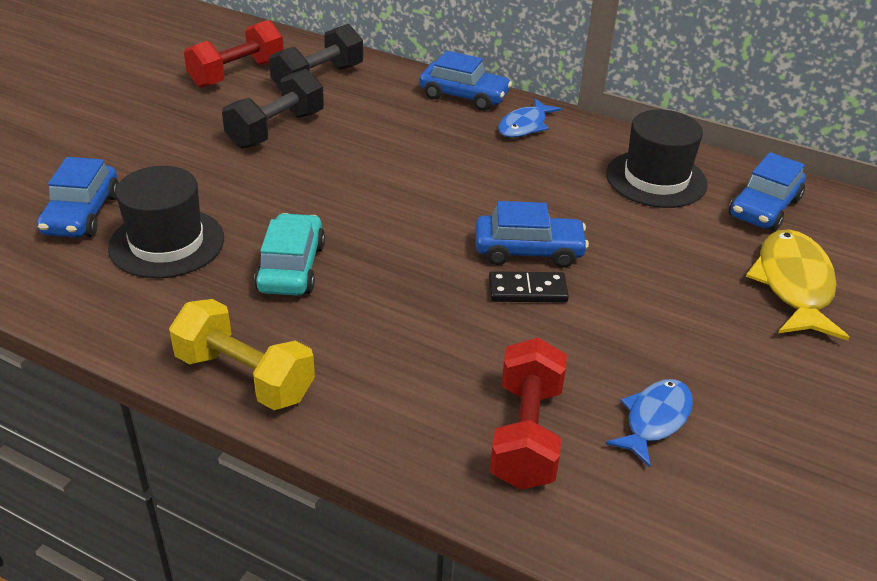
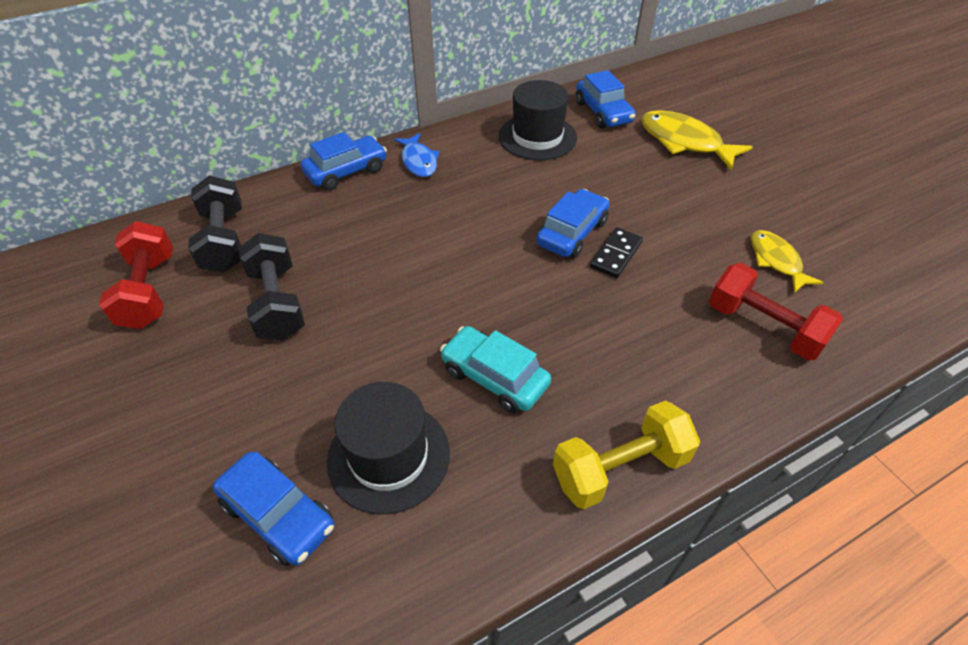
camera: 55 degrees left, 10 degrees up
blue fish [606,379,693,467] -> yellow fish [751,230,824,293]

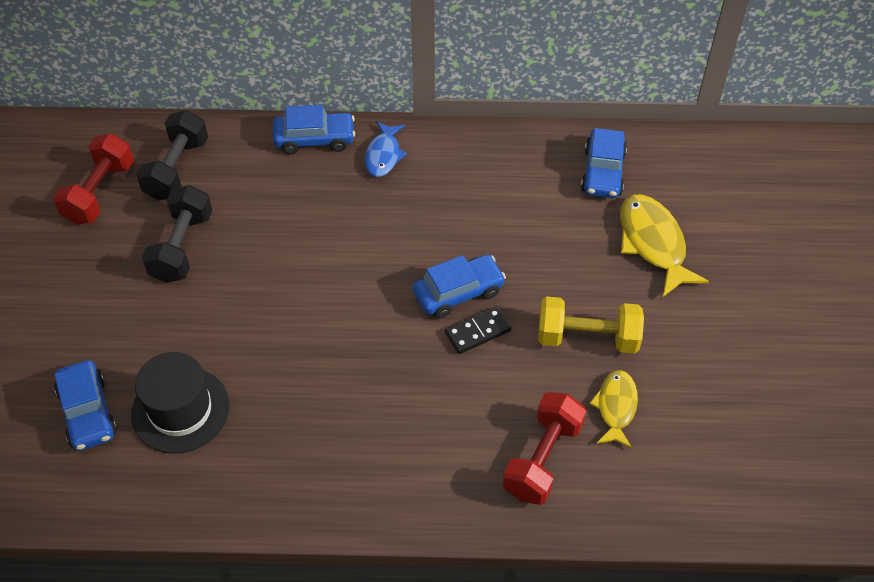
camera: 30 degrees right, 5 degrees up
turquoise car [440,326,551,413] -> none
black hat [499,80,577,160] -> none
yellow dumbbell [553,401,700,509] -> yellow dumbbell moved to [538,296,644,354]
red dumbbell [709,263,843,361] -> red dumbbell turned 45 degrees clockwise [503,392,586,505]

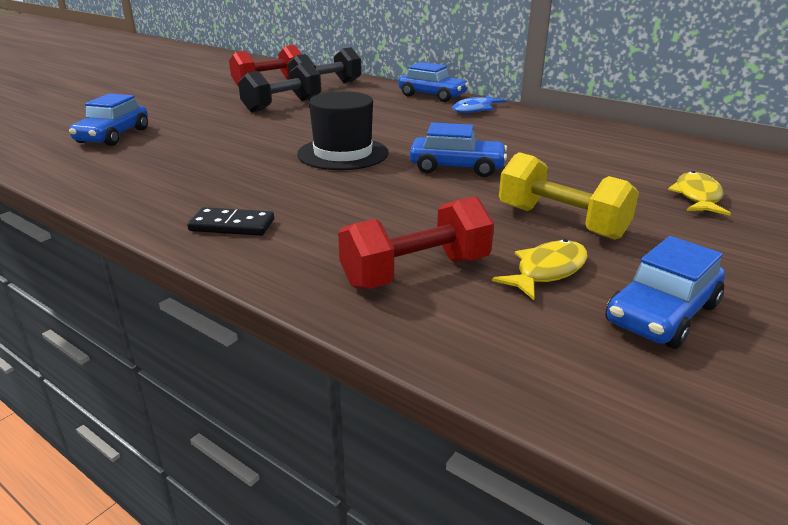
camera: 35 degrees right, 25 degrees down
black hat [131,352,230,454] -> black hat moved to [297,91,389,170]
black domino [445,306,512,354] -> black domino moved to [187,207,274,236]
blue car [581,128,627,198] -> blue car moved to [605,236,725,349]
yellow fish [620,194,709,297] -> yellow fish [668,171,731,216], size x0.63

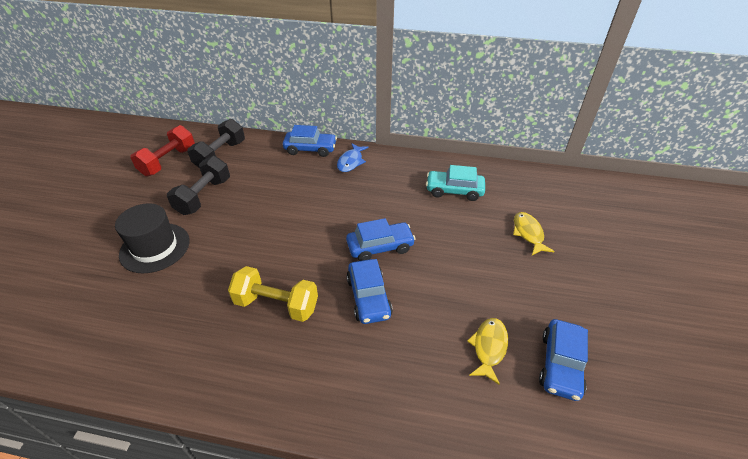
camera: 25 degrees left, 15 degrees up
blue car [69,94,148,146] -> blue car moved to [347,259,393,324]
black domino [187,207,274,236] -> none
black hat [297,91,389,170] -> black hat moved to [115,203,190,273]
red dumbbell [338,196,494,289] -> none
yellow dumbbell [499,152,639,240] -> yellow dumbbell moved to [228,266,318,322]
none -> turquoise car [426,165,485,201]

